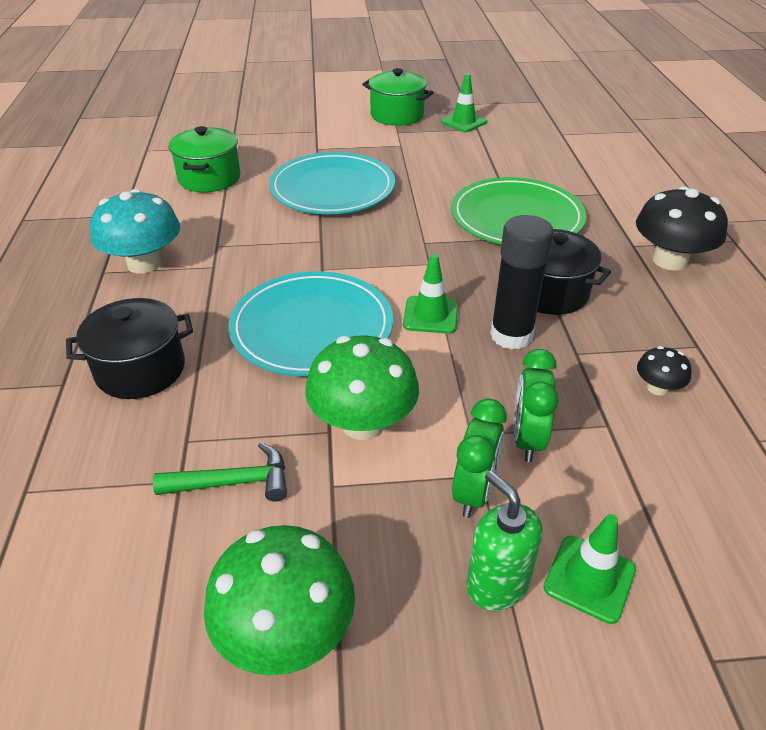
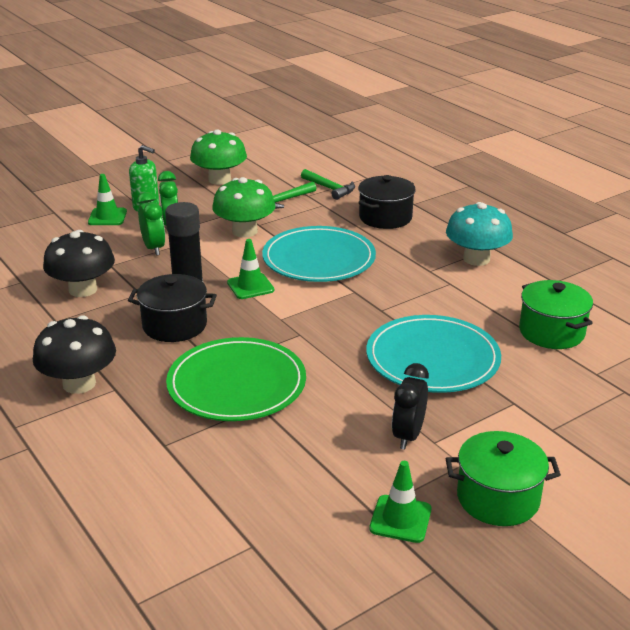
camera: 150 degrees right, 10 degrees down
black mushroom [637,346,692,396] -> black mushroom [43,230,115,297], size x2.02
none -> green hammer [301,169,355,200]
none -> black clock [392,363,429,450]

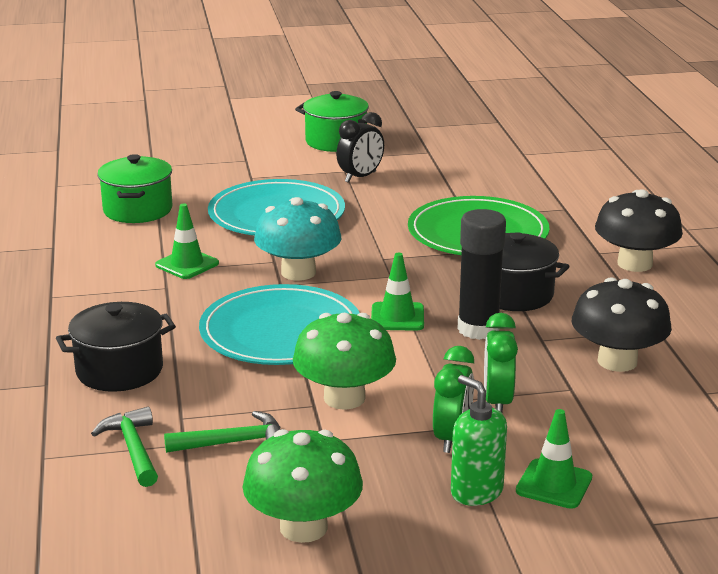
camera: 155 degrees left, 5 degrees down
green traffic cone [369,461,431,543] -> green traffic cone moved to [155,203,219,279]
turquoise mushroom [446,202,513,266] -> turquoise mushroom moved to [254,197,341,281]

